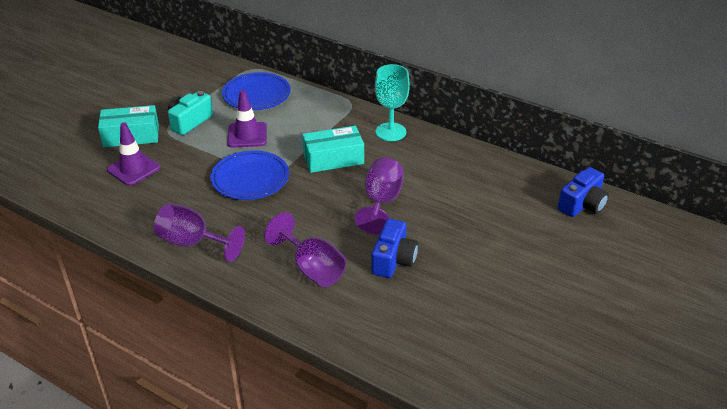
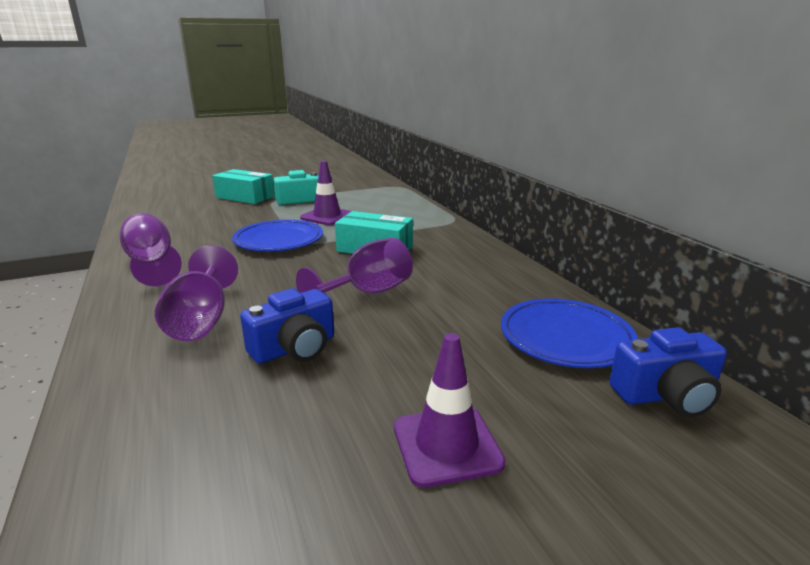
camera: 35 degrees right, 15 degrees down
purple traffic cone [107,122,160,186] -> purple traffic cone moved to [394,333,506,488]
blue plate [222,72,291,110] -> blue plate moved to [501,298,638,368]
turquoise goblet [375,64,410,141] -> none

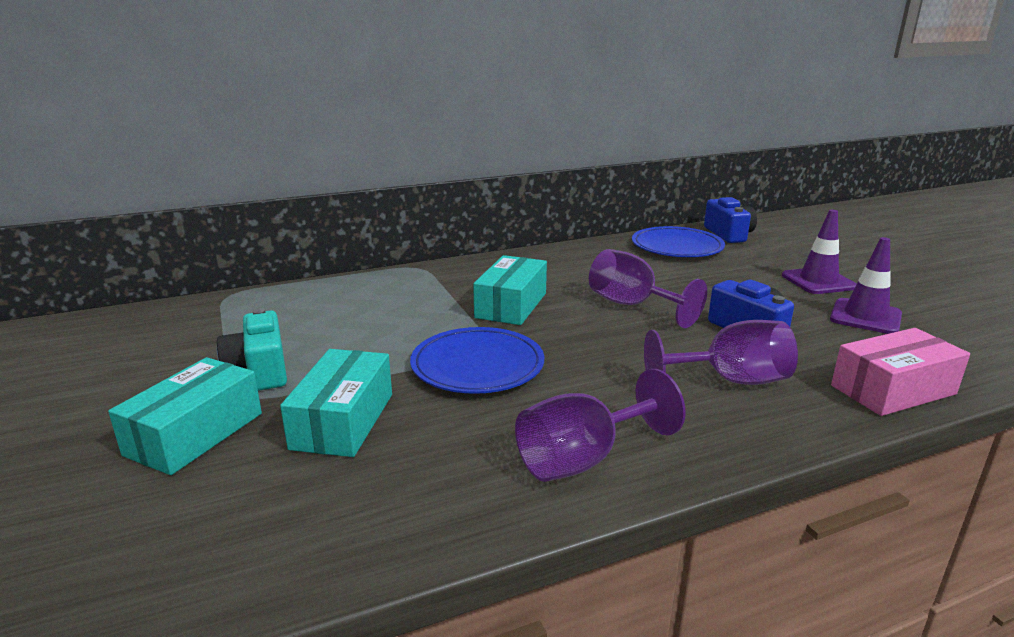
camera: 90 degrees left, 0 degrees up
purple traffic cone [300,161,351,225] -> purple traffic cone moved to [830,237,902,334]
none -> turquoise box [280,349,392,457]
none -> pink box [831,328,970,416]

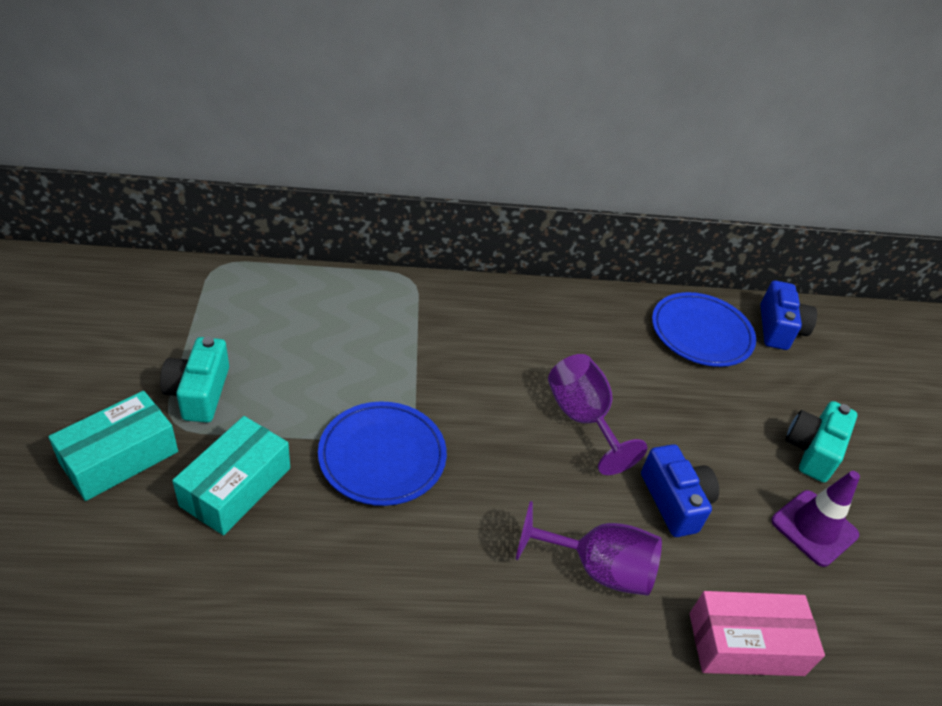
camera: 15 degrees right, 20 degrees up
turquoise box [473,255,547,325] -> none
purple goblet [515,369,686,482] -> none
purple traffic cone [782,210,857,294] -> turquoise camera [785,401,857,483]

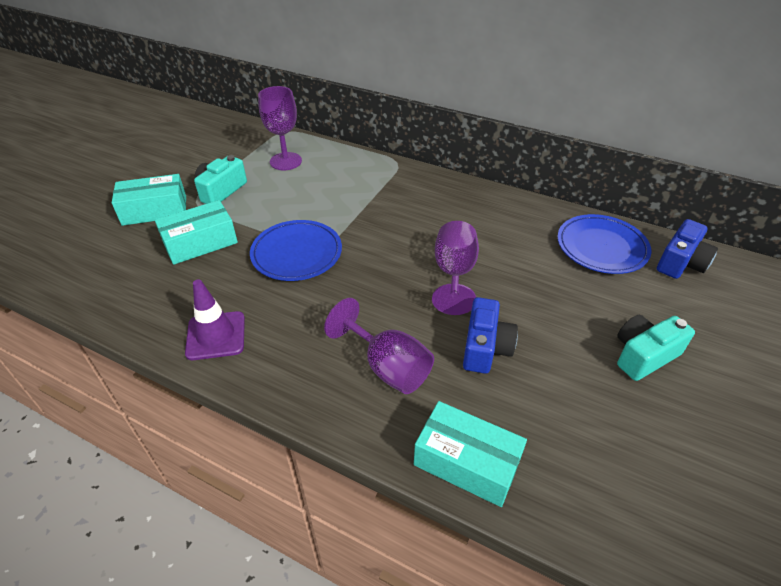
camera: 35 degrees right, 0 degrees up
pink box [690,591,825,676] -> turquoise box [414,401,527,507]
purple traffic cone [771,471,860,567] -> purple traffic cone moved to [185,279,245,360]
none -> purple goblet [258,86,302,170]

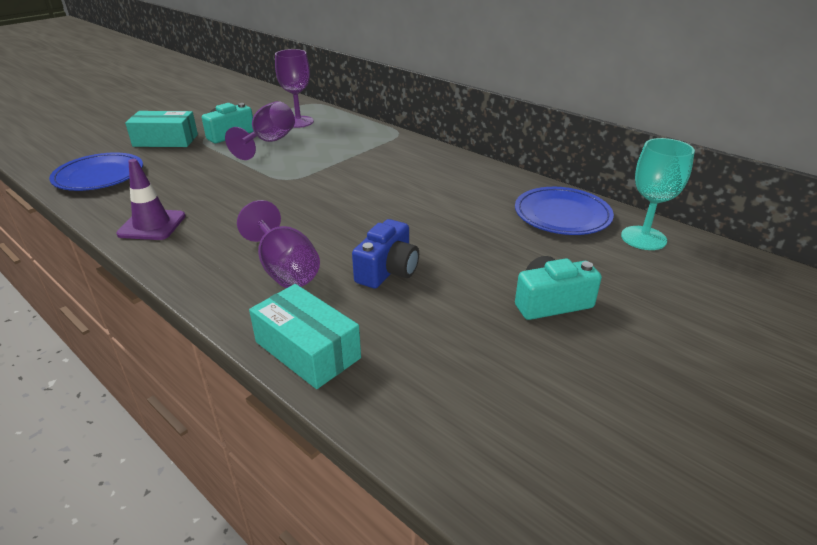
camera: 15 degrees right, 10 degrees down
turquoise box [155,200,238,265] -> none
blue plate [250,220,342,281] -> blue plate moved to [49,152,143,191]
purple goblet [432,221,479,315] -> purple goblet moved to [225,101,295,160]
blue camera [657,219,718,279] -> turquoise goblet [621,138,695,250]

